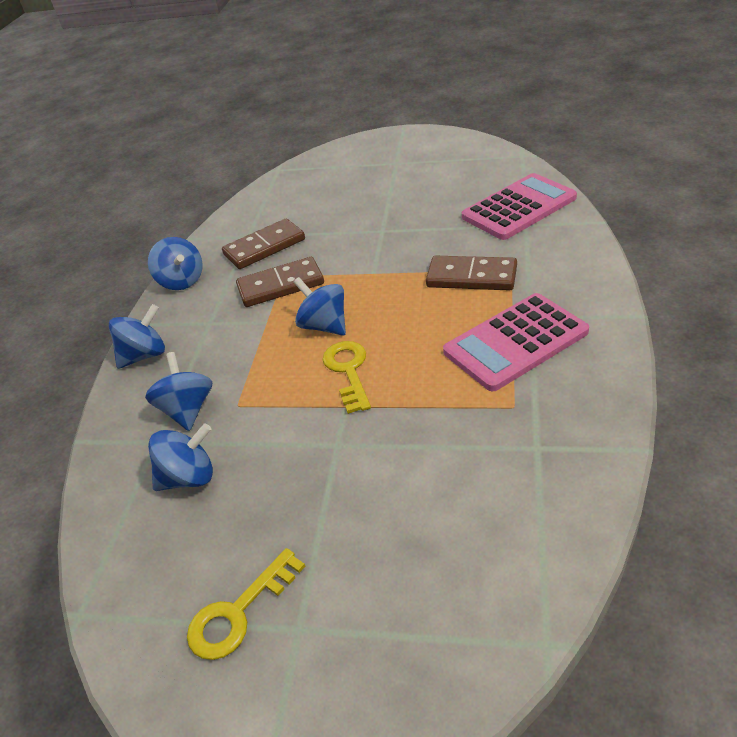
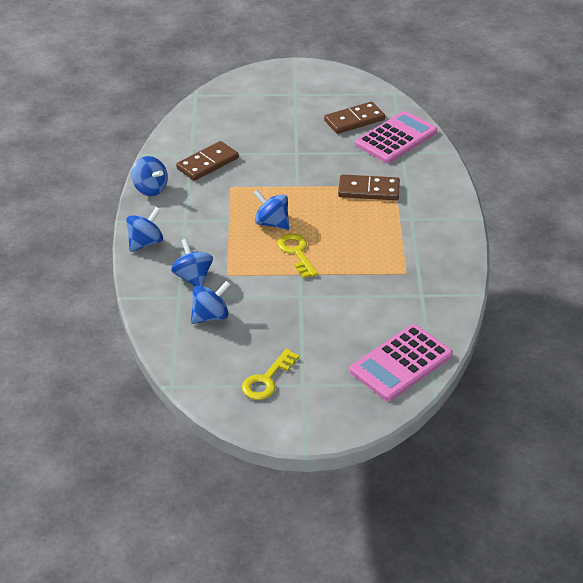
camera: 15 degrees left, 0 degrees up
brown domino [236,257,324,307] -> brown domino moved to [324,102,385,134]
pink calculator [443,293,589,391] -> pink calculator moved to [350,324,453,401]

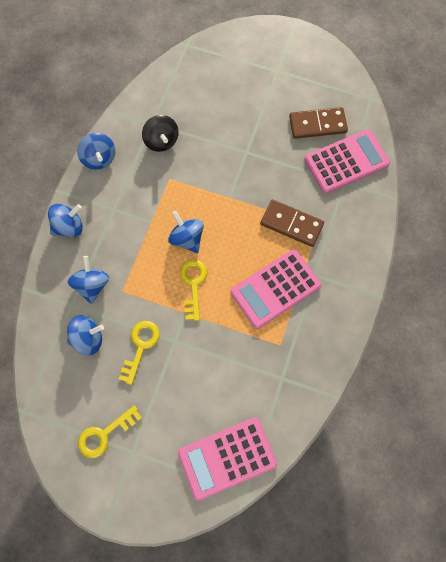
camera: 20 degrees right, 30 degrees up
brown domino [176,141,239,181] -> black spinning top [142,115,179,152]
none -> yellow key [119,321,160,385]
none -> pink calculator [230,249,321,329]

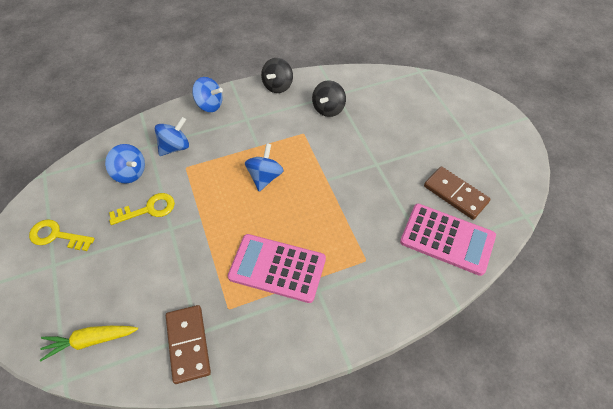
camera: 50 degrees right, 15 degrees down
blue spinning top [77,133,115,170] -> black spinning top [261,58,293,93]
pink calculator [178,417,277,501] -> yellow carrot [40,326,138,362]
yellow key [180,259,207,321] -> none
brown domino [260,199,324,247] -> brown domino moved to [166,305,211,384]

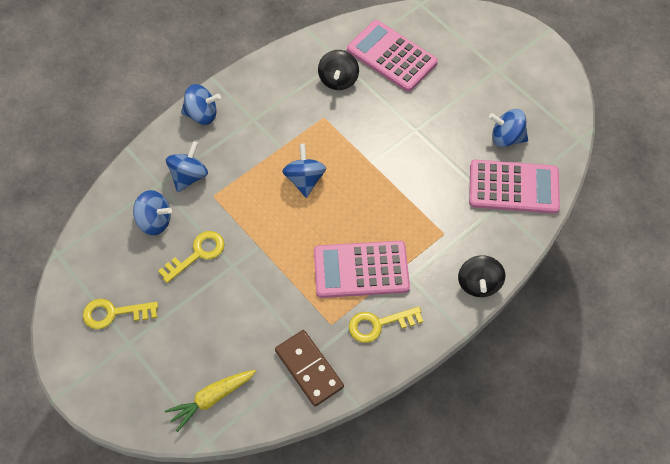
camera: 20 degrees left, 5 degrees up
black spinning top [261,58,293,93] -> black spinning top moved to [458,255,505,297]
brown domino [424,167,491,220] -> blue spinning top [489,109,528,147]
none -> pink calculator [347,20,438,92]
none -> yellow key [349,307,423,343]

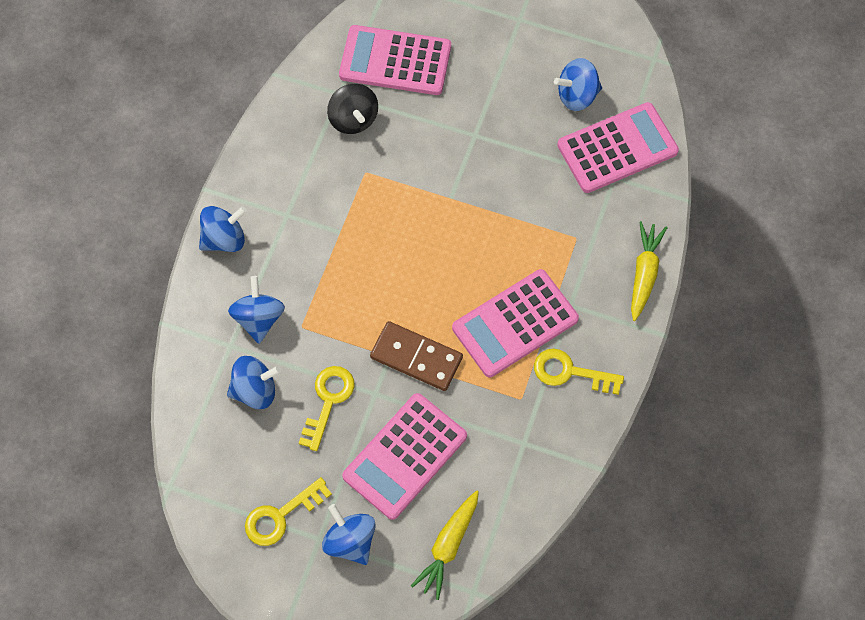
camera: 30 degrees left, 5 degrees up
brown domino [275,330,344,407] -> brown domino moved to [370,321,463,391]
blue spinning top [282,144,326,198] -> blue spinning top moved to [322,504,376,565]
yellow key [349,307,423,343] -> yellow key turned 60 degrees clockwise [534,349,624,395]
black spinning top [458,255,505,297] -> yellow carrot [631,221,668,321]
none -> pink calculator [342,393,467,520]

